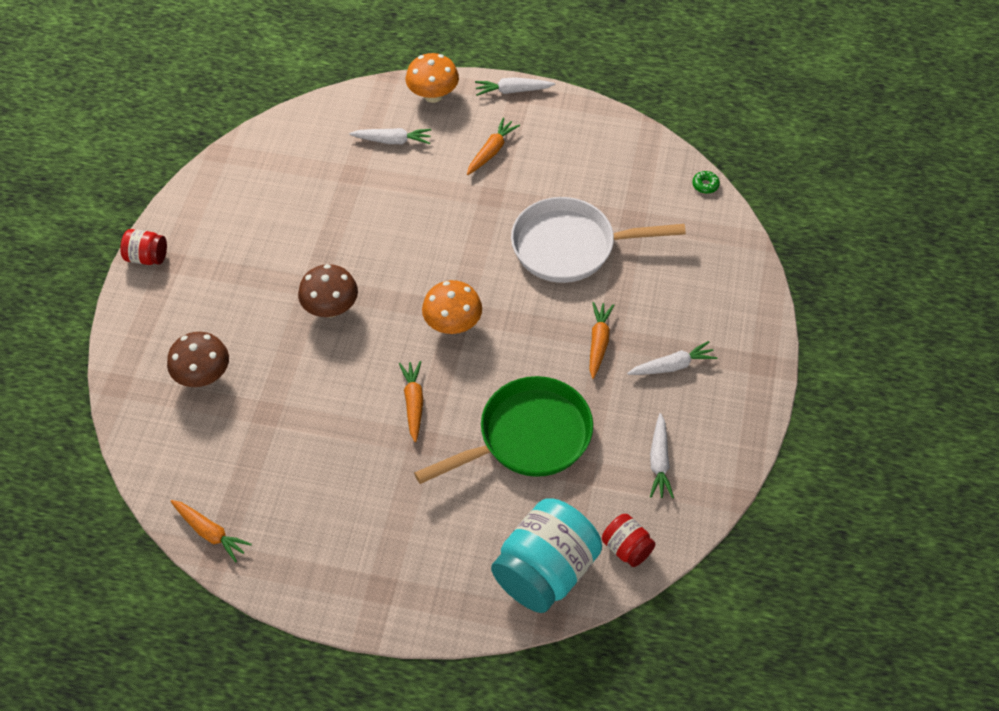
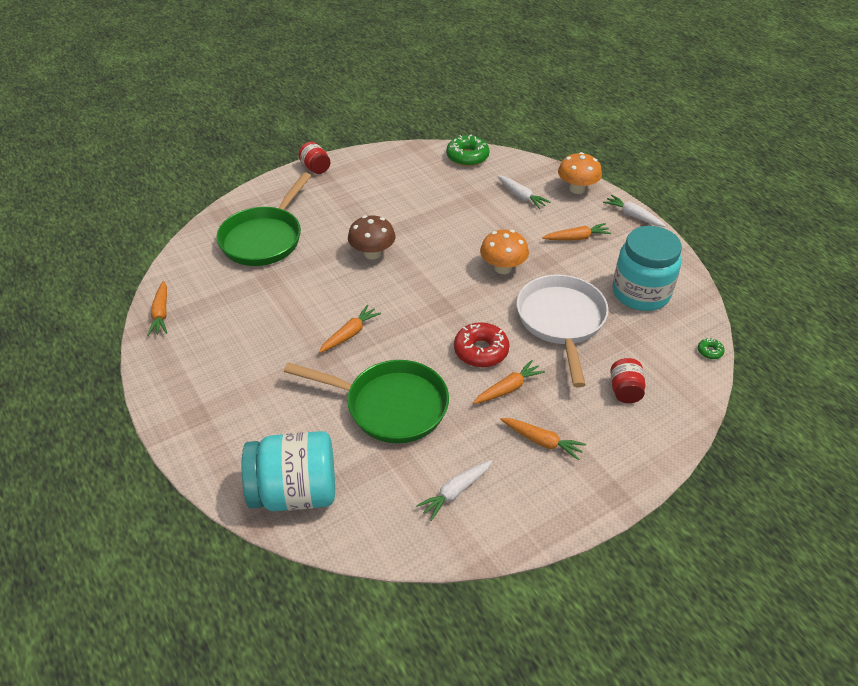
camera: 45 degrees right, 10 degrees down
brown mushroom [167,332,229,387] -> green pan [217,172,311,266]
orange mushroom [422,280,482,334] -> orange mushroom moved to [480,229,529,274]
white pan [511,197,686,283] -> white pan turned 45 degrees clockwise [517,275,609,387]
red jar [602,514,655,567] -> red jar moved to [610,358,645,403]
white carrot [627,341,718,375] -> orange carrot [500,418,586,461]
none -> green donut [446,135,490,166]
none -> red donut [454,322,510,367]
none -> turquoise jar [613,226,682,311]

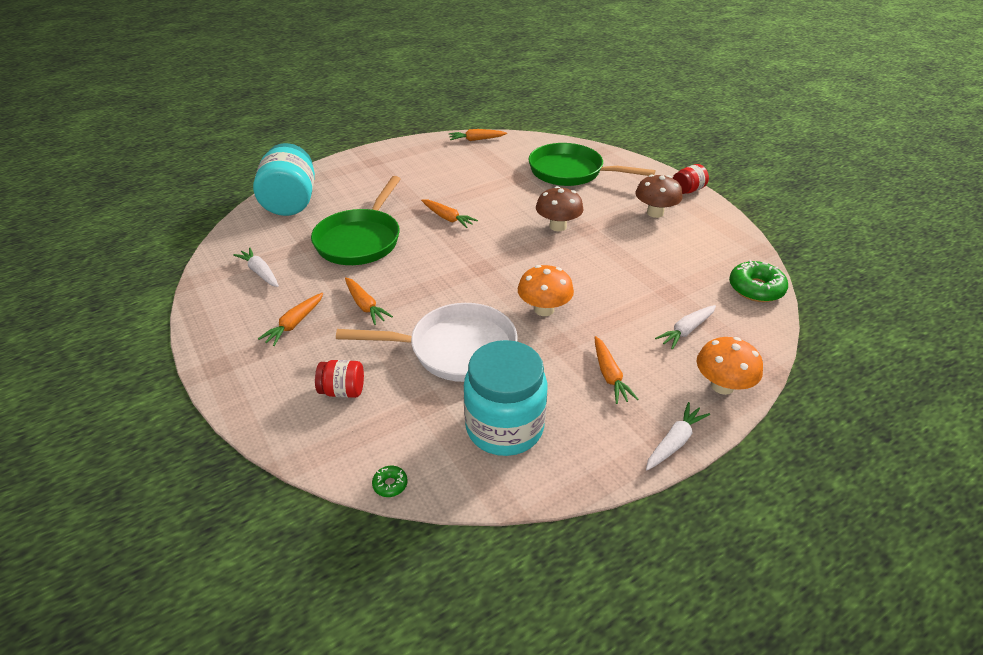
camera: 90 degrees right, 5 degrees down
red donut [454,322,510,367] -> none
none -> brown mushroom [635,175,683,218]

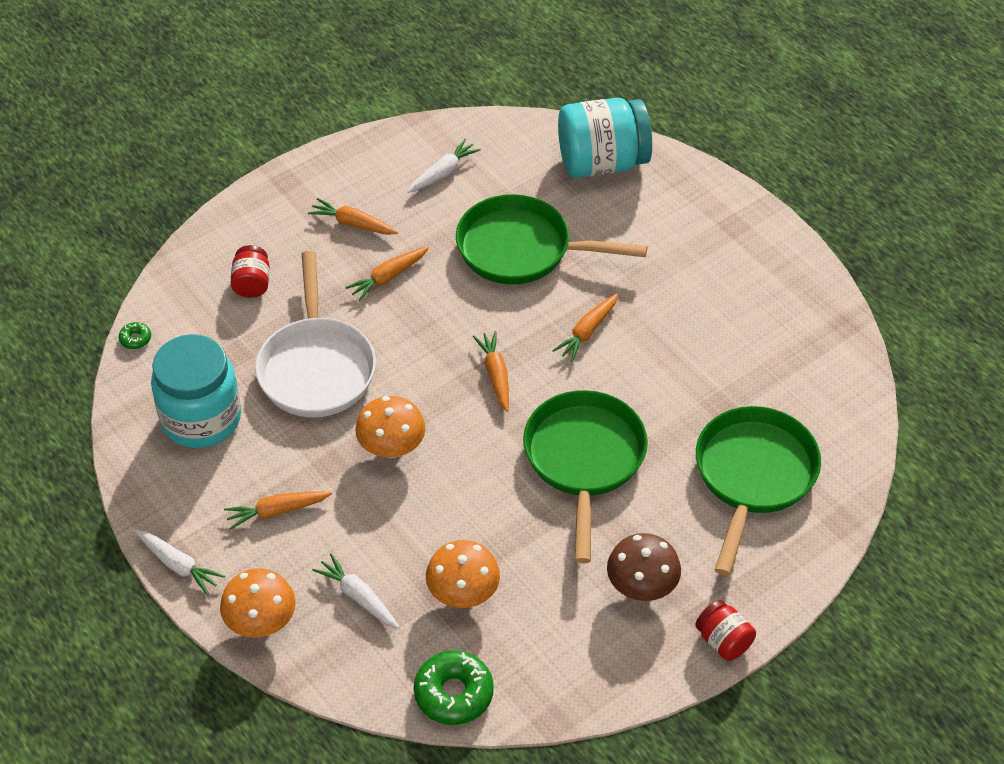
camera: 85 degrees right, 10 degrees up
orange carrot [449,129,507,141] -> orange carrot moved to [473,331,509,412]
brown mushroom [536,186,584,231] -> green pan [523,390,648,563]
none -> orange mushroom [426,540,500,608]

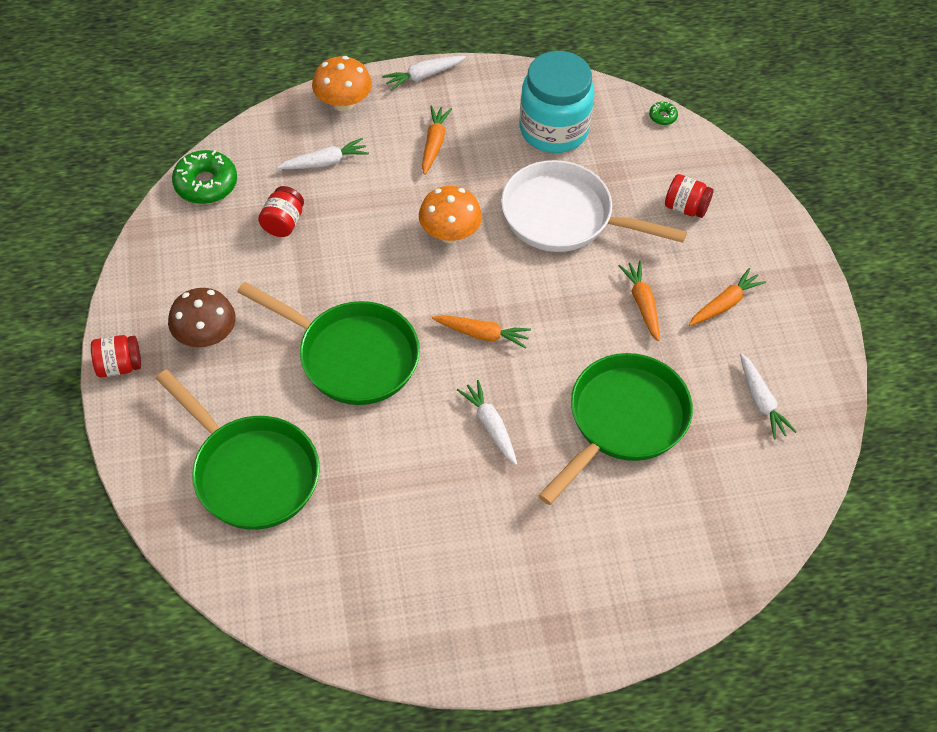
camera: 115 degrees right, 5 degrees up
orange mushroom [426,540,500,608] -> red jar [258,186,304,237]
orange carrot [552,293,618,362] -> white carrot [457,380,517,465]
turquoise jar [558,98,652,178] -> none

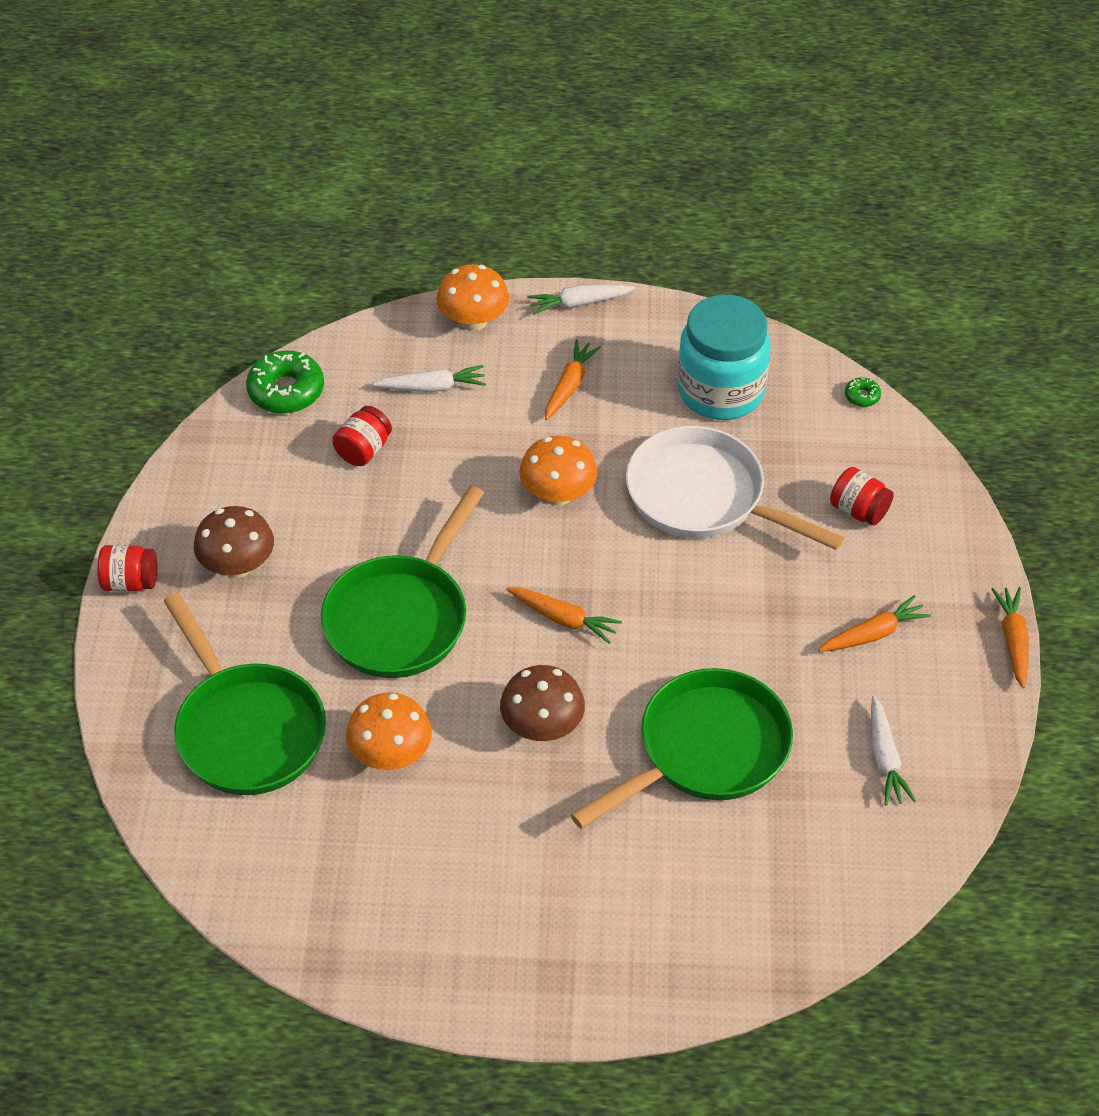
camera: 15 degrees right, 5 degrees down
green pan [237,282,420,405] -> green pan turned 75 degrees clockwise [321,486,484,678]
white carrot [457,380,517,465] -> brown mushroom [500,665,585,741]
orange carrot [618,261,660,341] -> orange carrot moved to [991,587,1029,689]
none -> orange mushroom [346,693,432,770]

